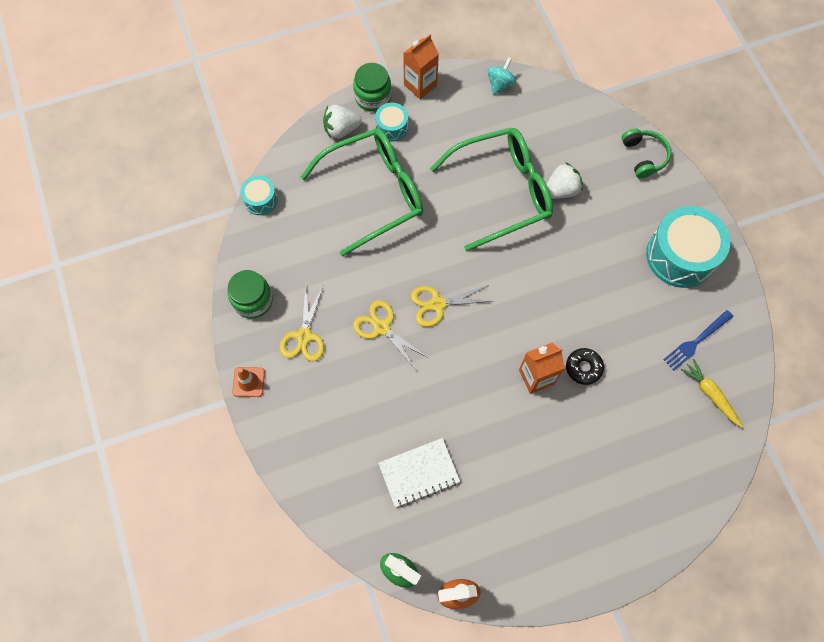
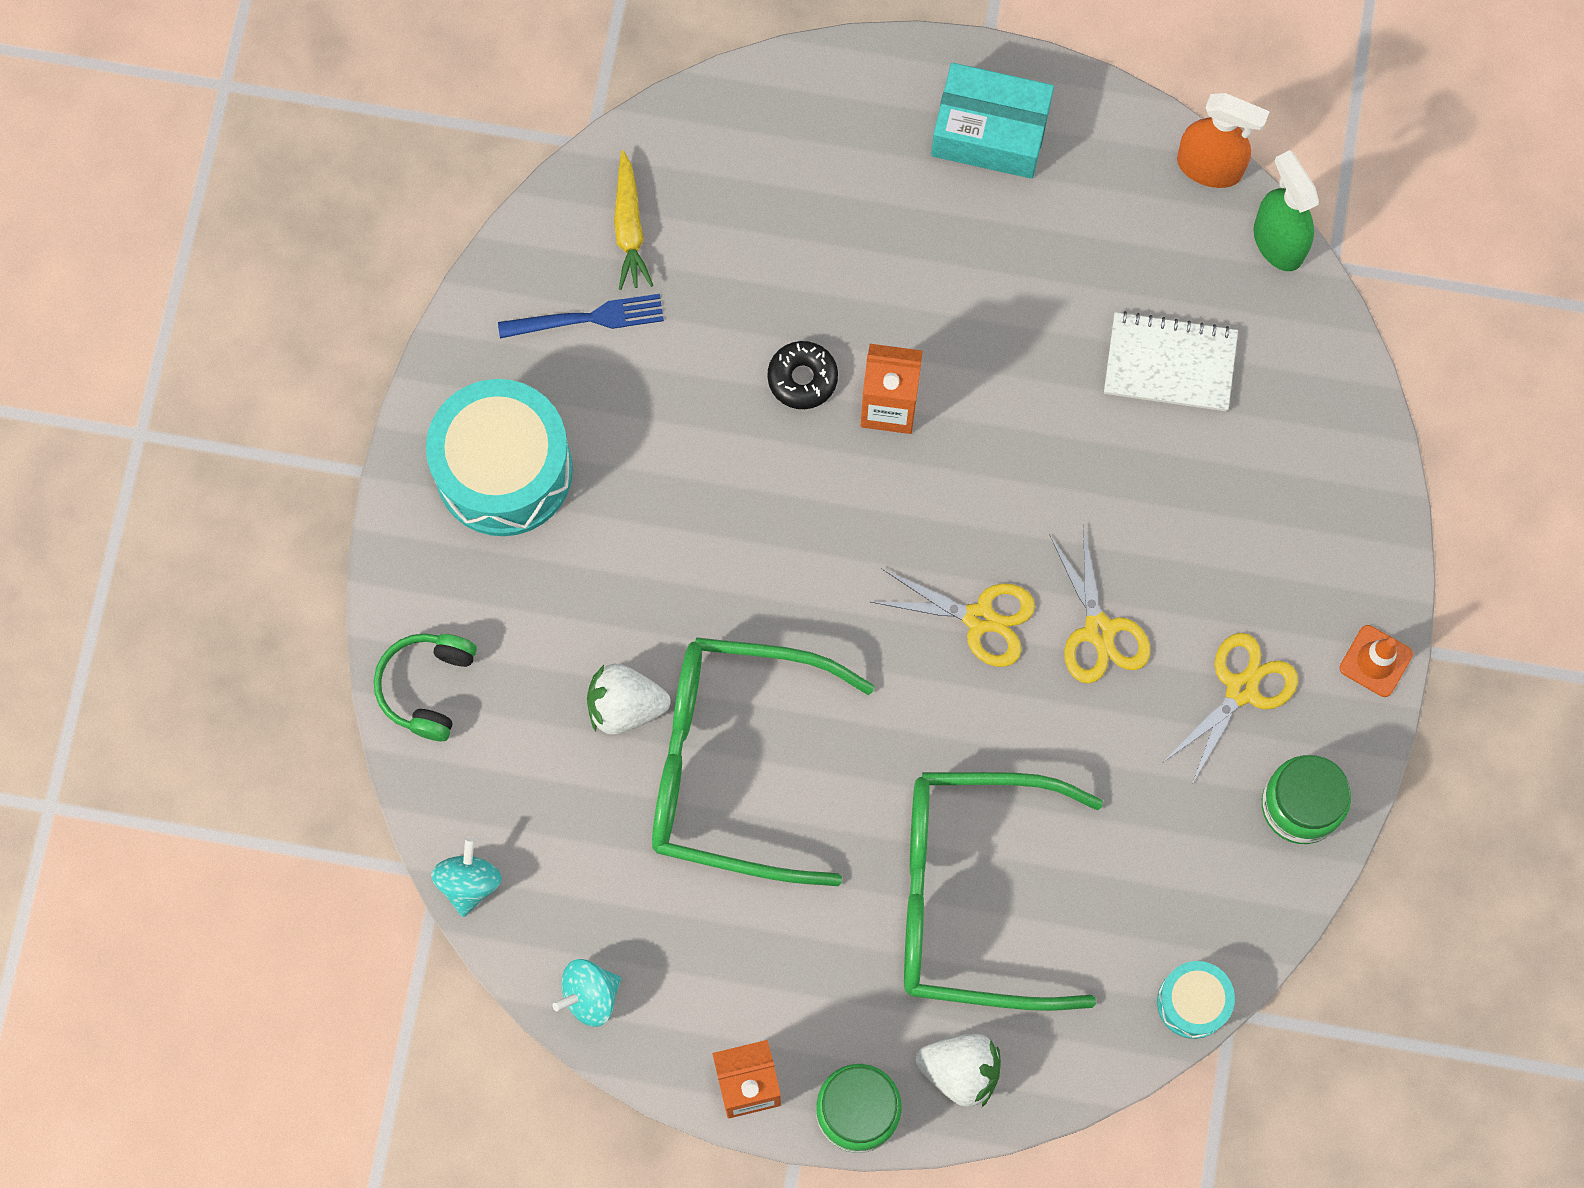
camera: 150 degrees left, 5 degrees up
turquoise drum [375,103,408,142] -> none
none -> turquoise spinning top [431,837,502,917]
none -> turquoise box [931,63,1054,179]

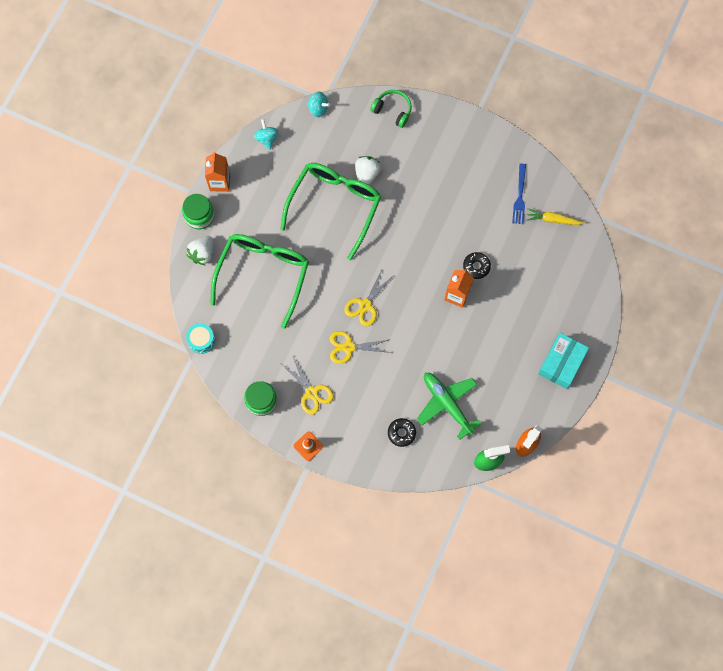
camera: 105 degrees right, 0 degrees up
turquoise drum [426,379,573,536] -> none
white notebook [1104,311,1238,411] -> green plane [417,373,482,440]
none -> black donut [388,418,416,447]

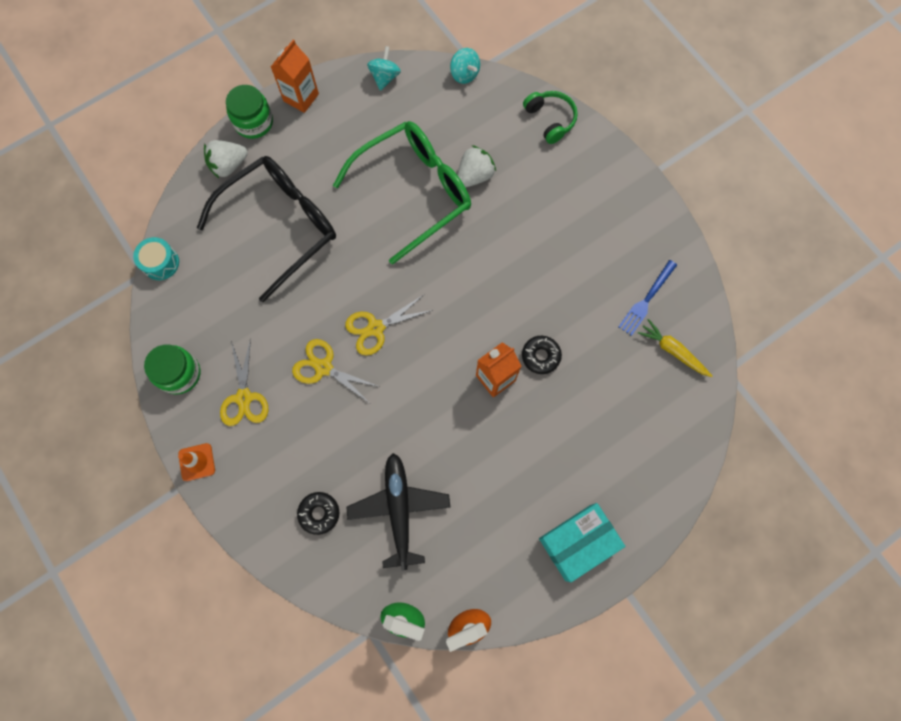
camera: 30 degrees right, 0 degrees up
green glasses [210,234,309,329] -> black glasses [197,156,336,303]
green plane [417,373,482,440] -> black plane [346,453,451,571]

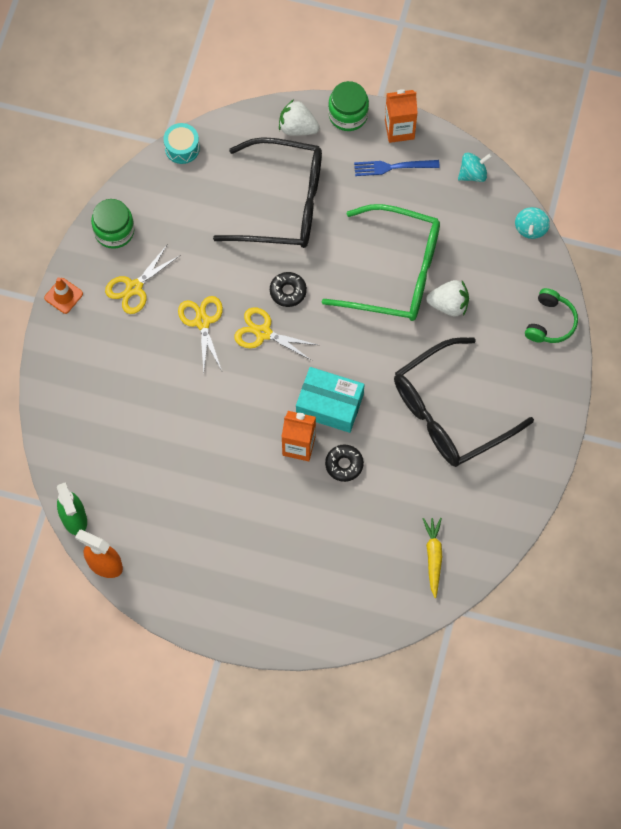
camera: 50 degrees right, 5 degrees down
black donut [297,492,339,535] -> black donut moved to [270,272,307,307]
black plane [346,453,451,571] -> none
turquoise box [539,503,625,582] -> turquoise box moved to [296,367,364,433]
blue fork [619,260,677,336] -> blue fork moved to [354,160,440,176]
none -> black glasses [394,337,534,467]

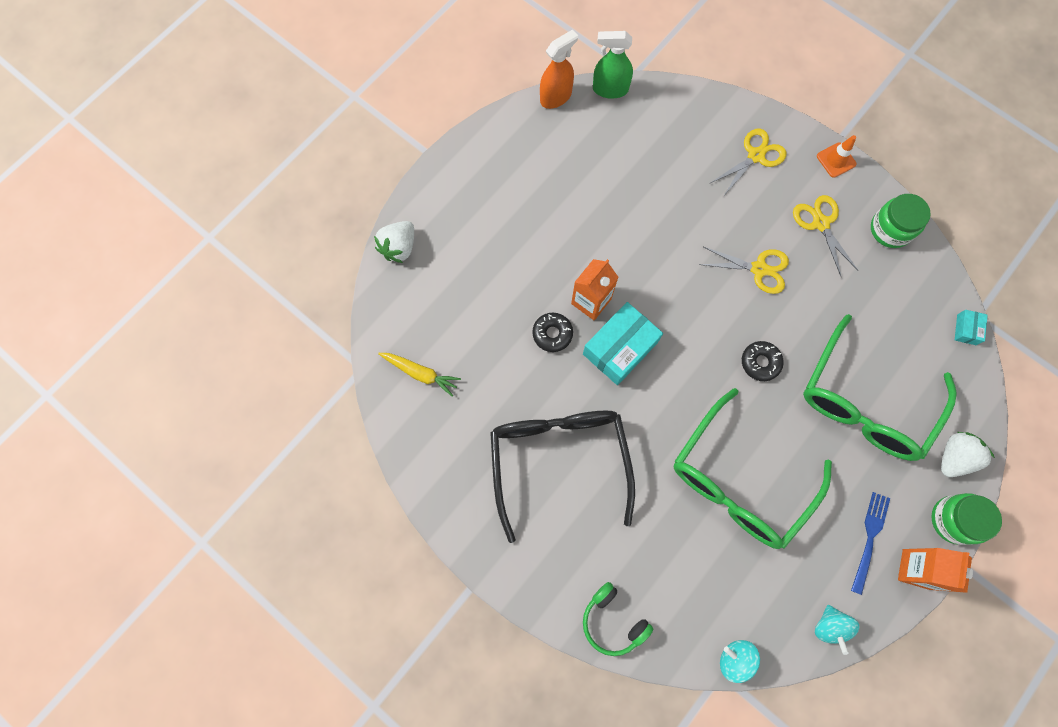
camera: 115 degrees right, 5 degrees up
turquoise drum [164,123,200,164] -> turquoise box [955,310,988,345]
black glasses [213,137,322,248] -> green glasses [803,314,957,461]
yellow scissors [234,307,318,361] -> yellow scissors moved to [711,129,786,195]
white strawberry [426,280,469,316] -> white strawberry moved to [374,221,414,263]

